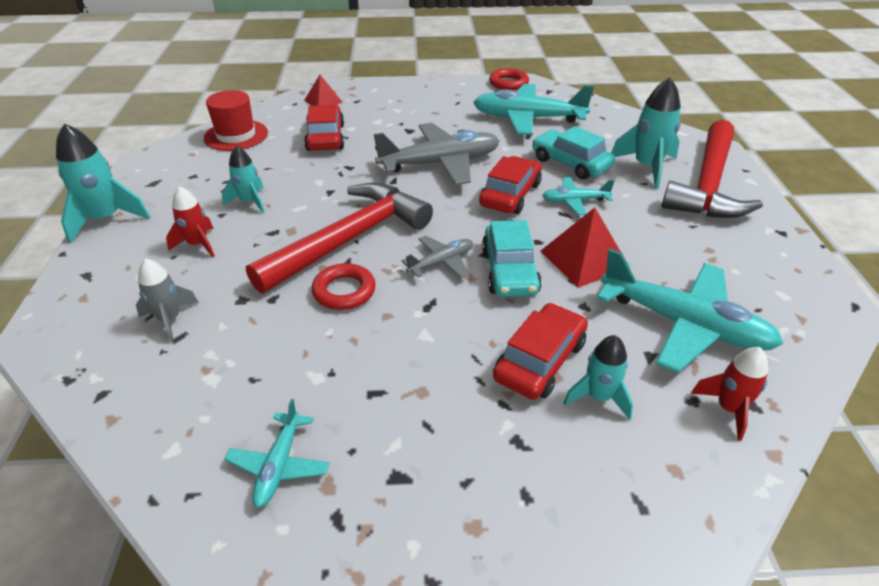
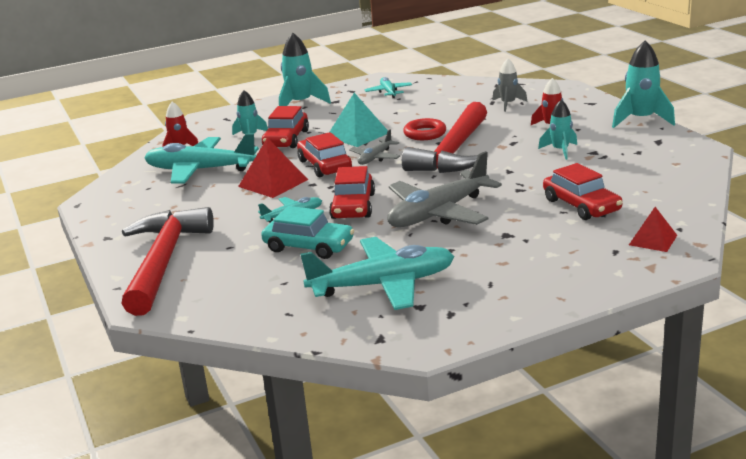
camera: 160 degrees right, 15 degrees down
red hat [204,90,268,151] -> none
turquoise car [482,220,542,297] -> red car [297,132,352,177]
red ring [489,68,529,90] -> none
turquoise rocket [611,77,681,188] -> turquoise rocket moved to [279,33,331,106]
none -> turquoise pyramid [330,93,388,147]

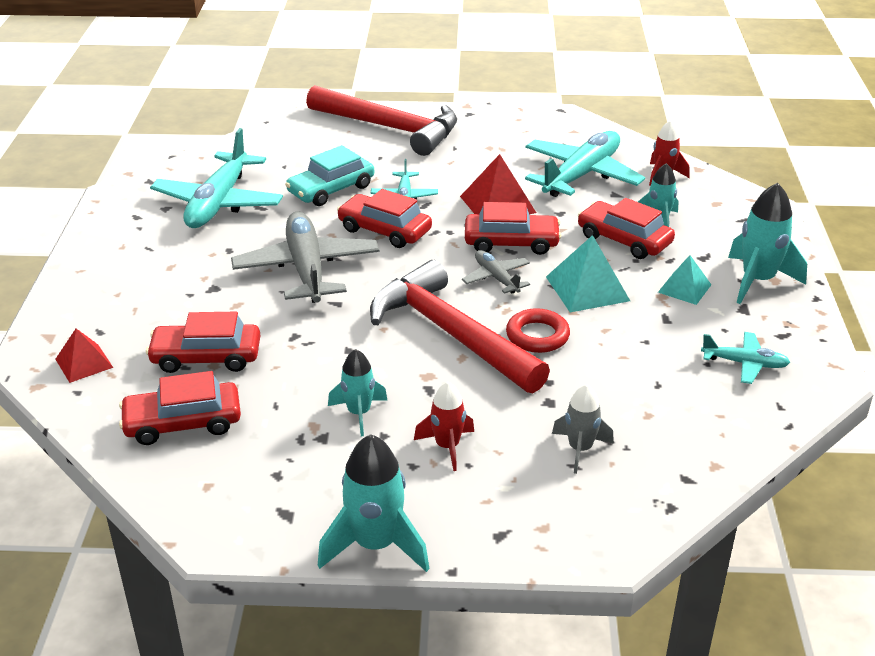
camera: 115 degrees right, 10 degrees up
none -> red car [119,371,241,445]
none -> turquoise pyramid [658,255,711,305]

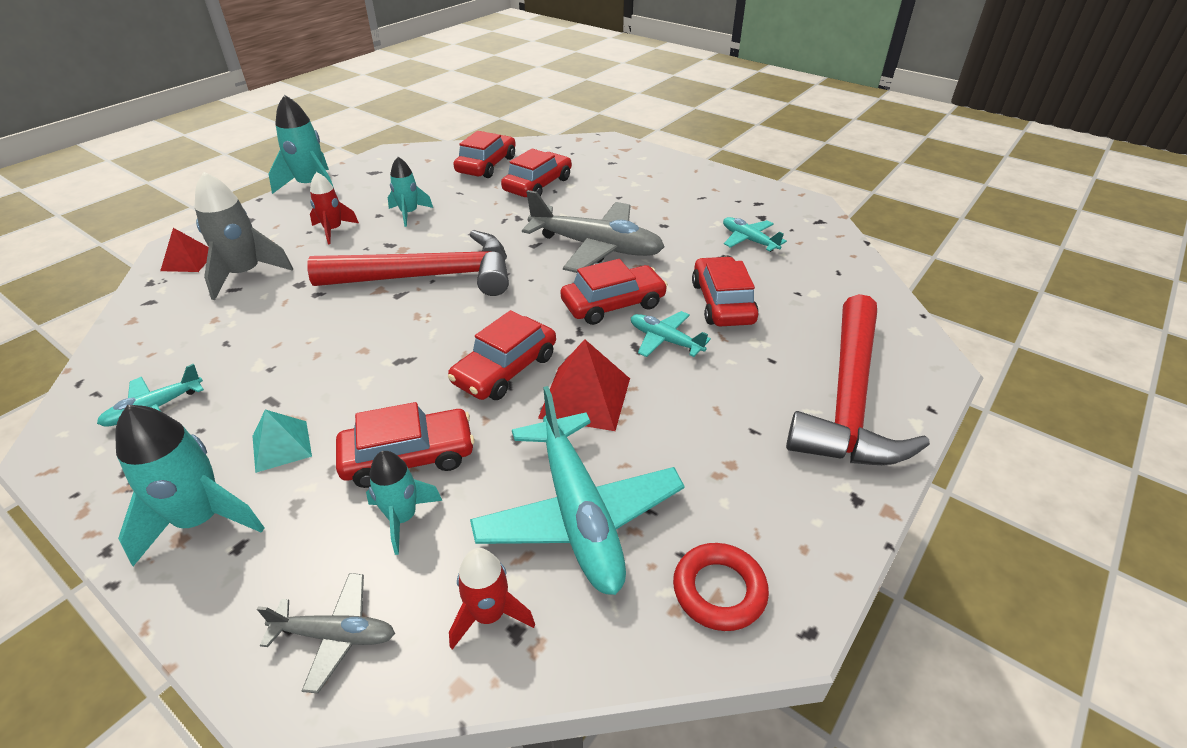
camera: 125 degrees right, 5 degrees up
red pyramid [55,329,113,383] -> red pyramid moved to [160,228,209,272]
turquoise plane [150,128,283,228] -> turquoise plane [723,217,787,252], size x0.50
turquoise car [285,145,374,206] -> red car [692,257,759,326]
red hammer [306,85,457,156] -> red hammer turned 45 degrees counterclockwise [786,294,930,465]
grey plane [462,250,530,294] -> grey plane moved to [257,573,395,693]
red ring [506,308,570,353] -> red ring moved to [673,543,769,631]
turquoise pyramid [546,235,630,312] -> none
grey rocket [552,384,614,474] -> grey rocket [195,172,293,300], size x1.60

